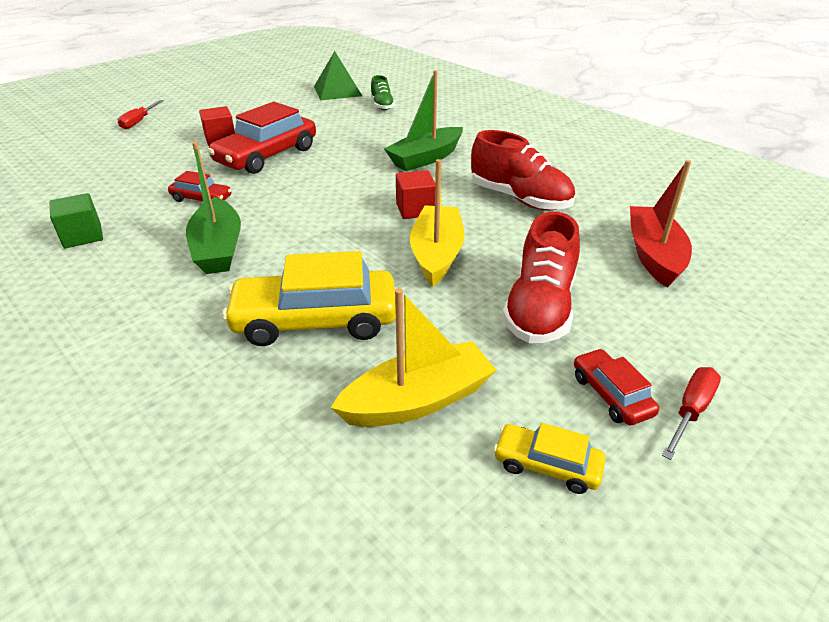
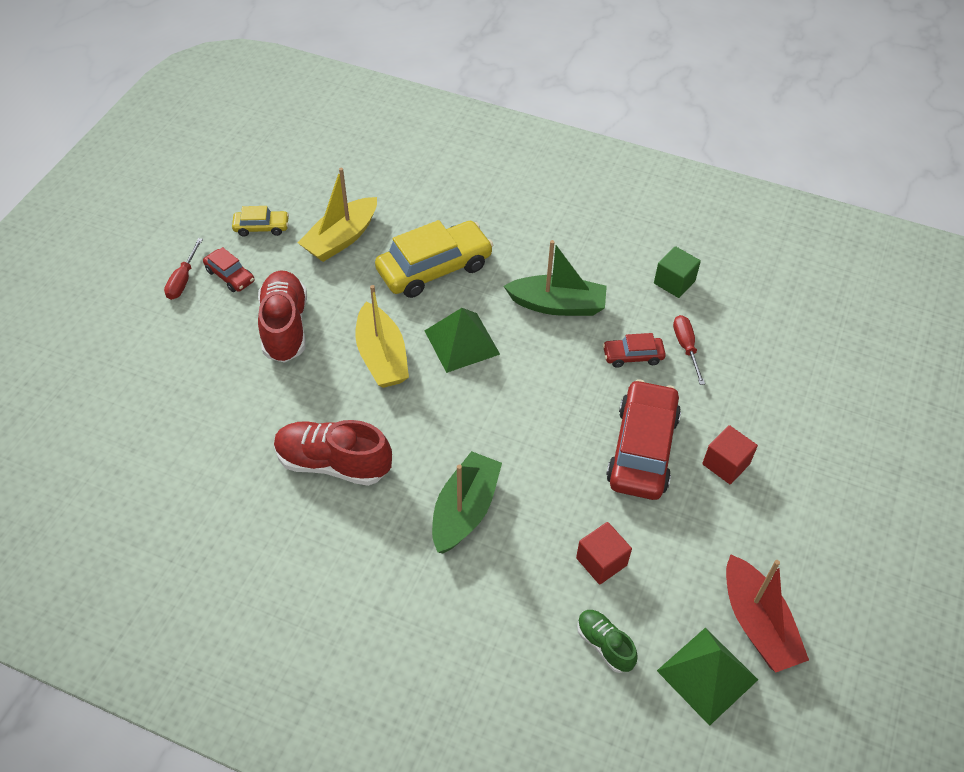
camera: 155 degrees right, 15 degrees up
red screwdriver [118,100,164,129] -> red screwdriver moved to [673,315,705,385]
green boat [186,142,241,274] -> green boat turned 135 degrees clockwise [504,240,607,316]
red cube [396,170,435,219] -> red cube moved to [576,522,632,585]
red boat [630,160,692,288] -> red boat moved to [726,554,809,673]
none -> green pyramid [425,308,500,373]

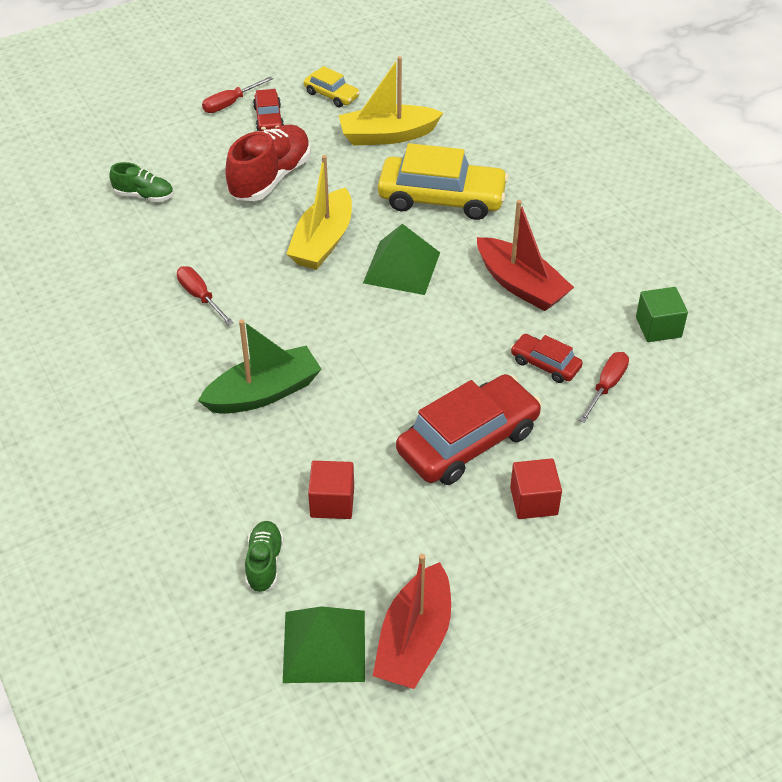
camera: 40 degrees right, 5 degrees down
red shoe [274,420,392,486] -> red screwdriver [177,266,234,325]
green boat [504,240,607,316] -> red boat [477,200,574,311]
none -> green shoe [109,162,173,202]

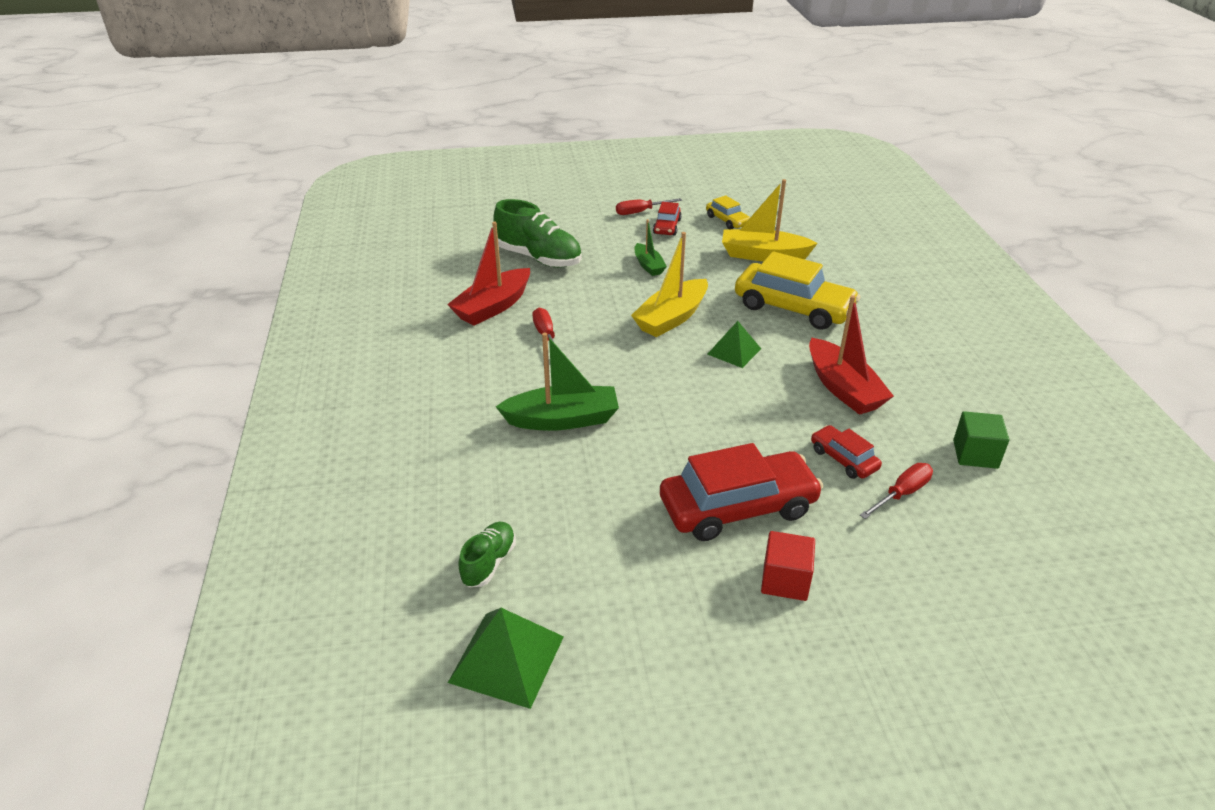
camera: 20 degrees right, 10 degrees down
green shoe [109,162,173,202] -> green shoe [494,199,582,268], size x1.82
red shoe [225,125,311,201] -> green boat [635,219,667,276]
red cube [308,461,354,519] -> none
green pyramid [363,224,440,295] -> green pyramid [707,321,761,368], size x0.66
red boat [373,554,451,689] -> red boat moved to [447,222,530,326]

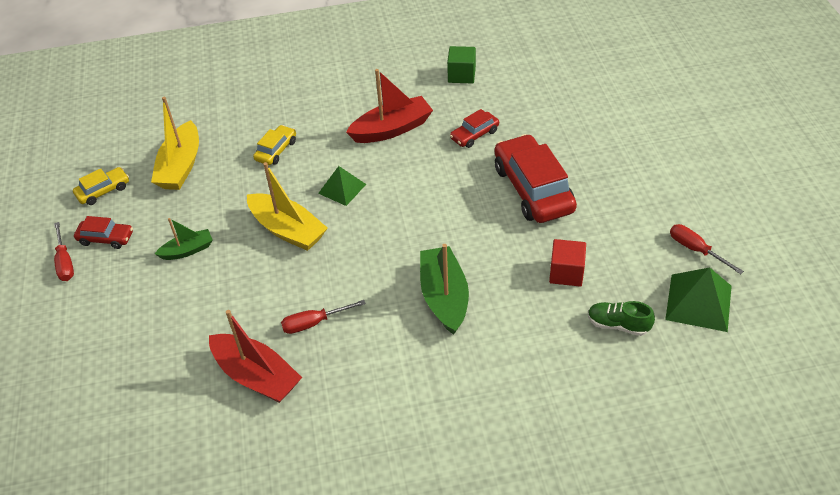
camera: 90 degrees left, 10 degrees up
green shoe [494,199,582,268] -> none
yellow car [735,251,860,330] -> yellow car [253,125,296,165], size x0.50
red cube [761,531,815,601] -> red cube moved to [549,239,586,286]
red screwdriver [860,463,933,519] -> red screwdriver moved to [670,224,744,274]

